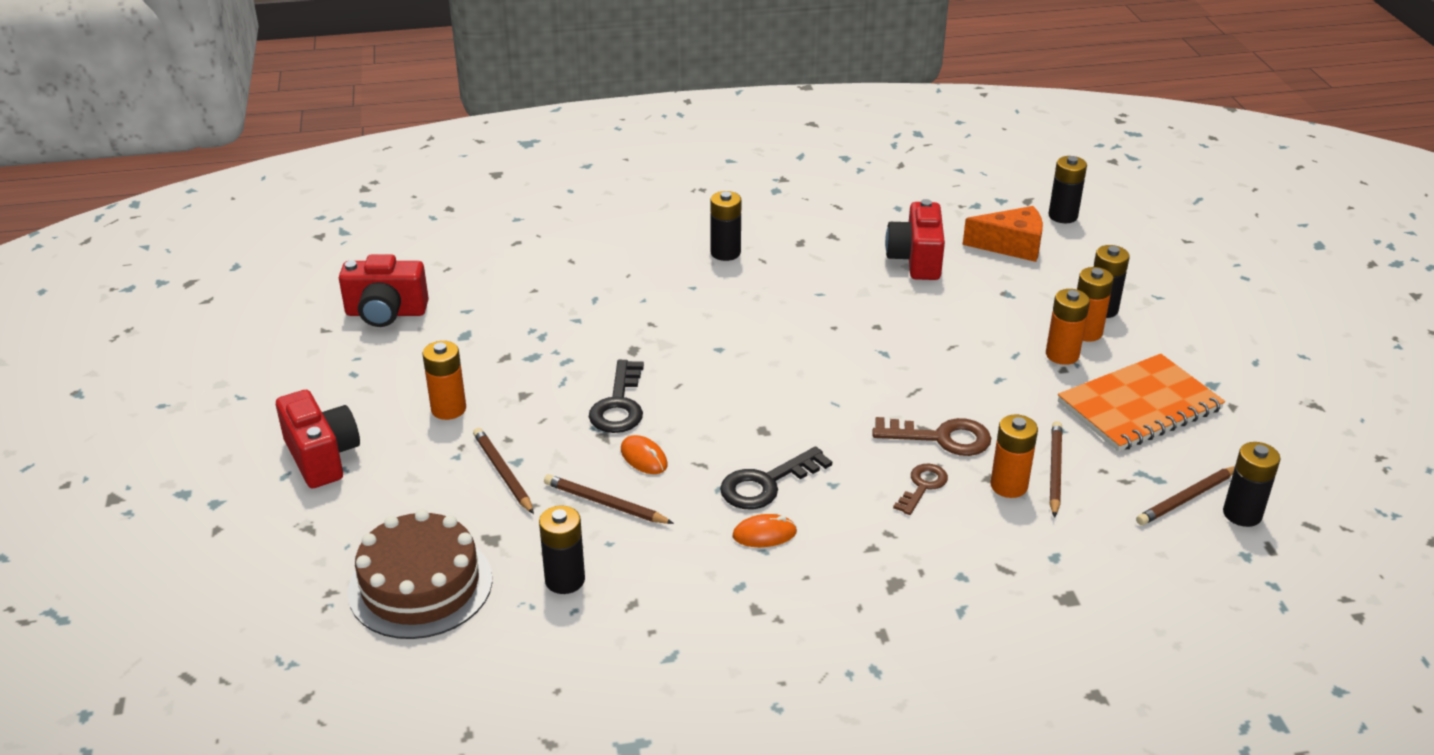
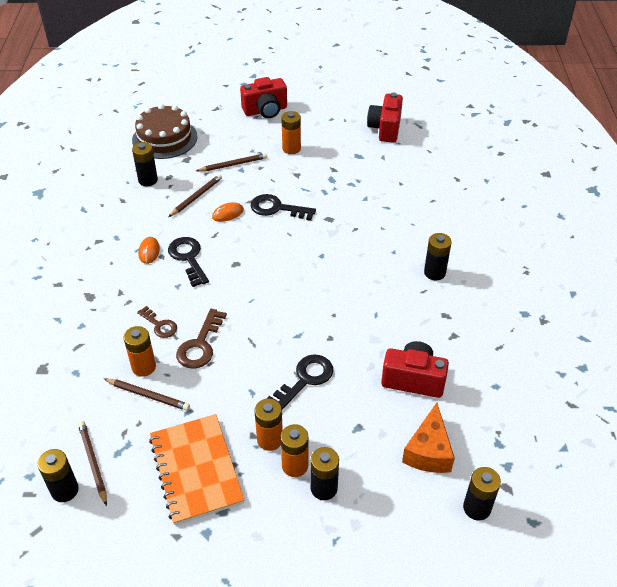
camera: 100 degrees right, 10 degrees up
none -> black key [267,355,333,410]

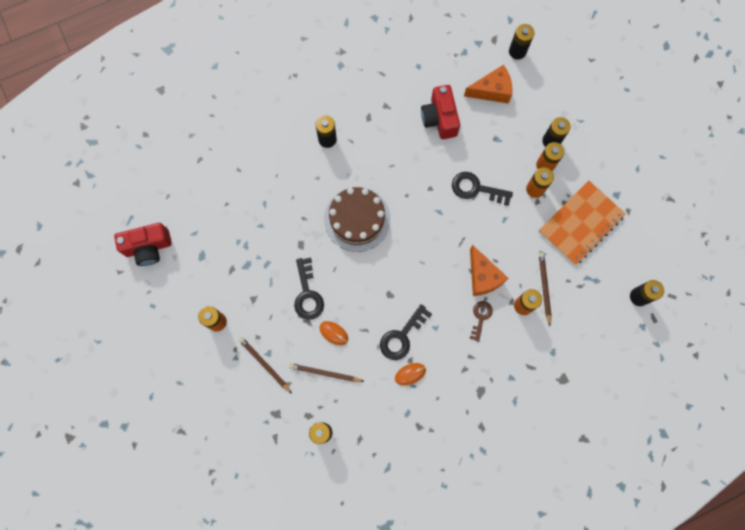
camera: 115 degrees left, 30 degrees up
brown pencil [78,421,107,506] -> none
brown cake [132,104,198,159] -> brown cake moved to [324,187,391,252]
brown key [176,309,227,369] -> orange cheese [470,245,508,296]
red camera [240,77,287,118] -> none

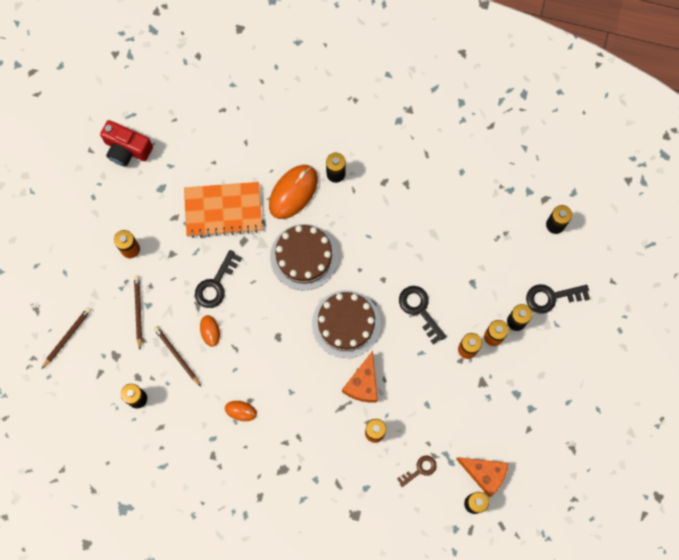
camera: 40 degrees right, 0 degrees up
black key [380,304,432,360] -> black key moved to [526,284,590,314]
red camera [421,85,460,139] -> none
orange cheese [464,65,512,104] -> orange cheese moved to [456,457,508,497]
brown key [470,301,493,342] -> brown key moved to [397,456,437,487]
orange notebook [539,180,626,265] -> orange notebook moved to [184,182,262,238]
brown pencil [539,252,551,326] -> brown pencil moved to [42,307,91,369]
none -> orange mouse [269,165,318,219]
none -> brown cake [312,290,381,358]

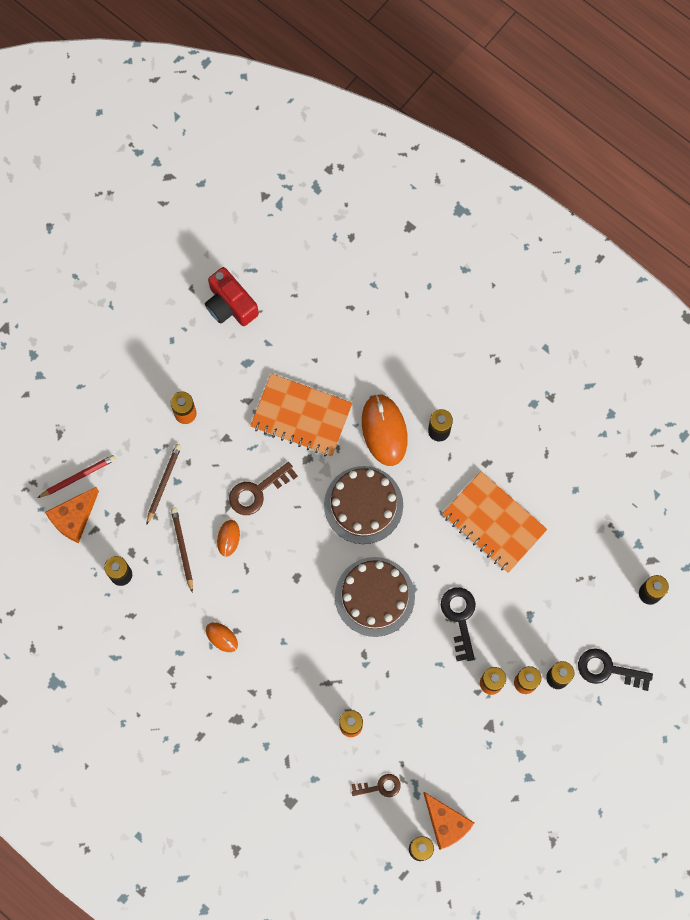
camera: 25 degrees right, 0 degrees up
brown pencil [42,307,91,369] -> red pencil [37,455,116,498]
black key [195,250,242,308] -> brown key [229,462,298,515]
orange mouse [269,165,318,219] -> orange mouse turned 75 degrees counterclockwise [362,394,407,466]
orange cheese [342,351,378,402] -> orange cheese moved to [45,487,99,543]
none -> orange notebook [442,471,547,573]

